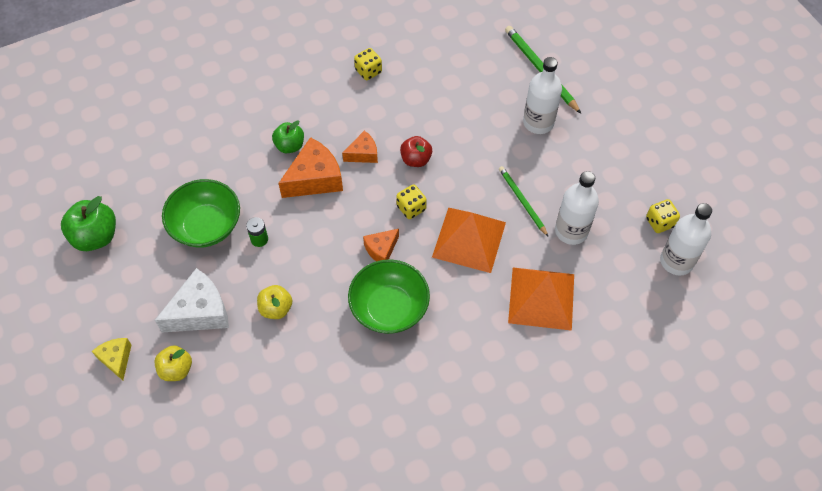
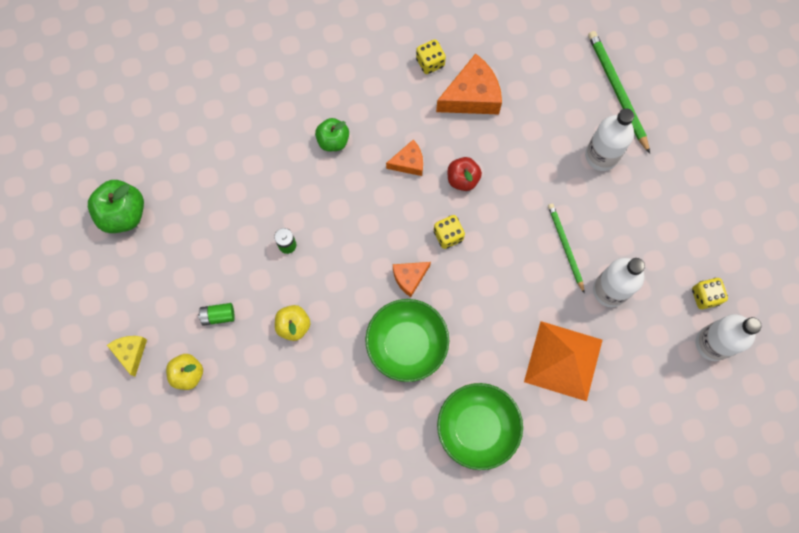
camera: 10 degrees right, 15 degrees up
white cheese [155,268,229,333] -> green battery [198,303,235,326]
green bowl [162,179,240,248] -> green bowl moved to [437,383,523,470]
orange cheese [278,137,343,198] -> orange cheese moved to [436,53,502,114]
orange pyramid [432,207,506,273] -> none

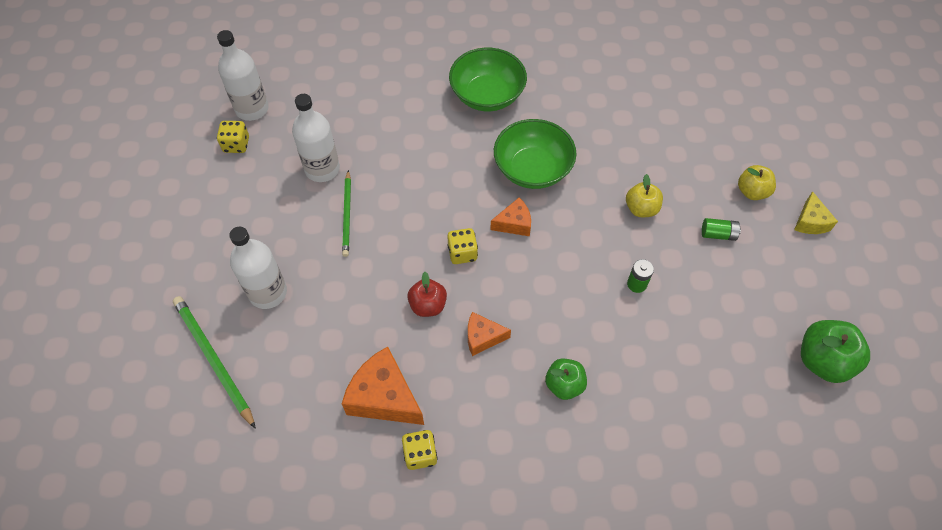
camera: 165 degrees left, 15 degrees down
orange cheese [436,53,502,114] -> orange cheese turned 45 degrees clockwise [342,347,424,425]
orange pyramid [524,321,602,401] -> none
green pencil [588,31,650,154] -> green pencil turned 150 degrees clockwise [173,296,256,429]

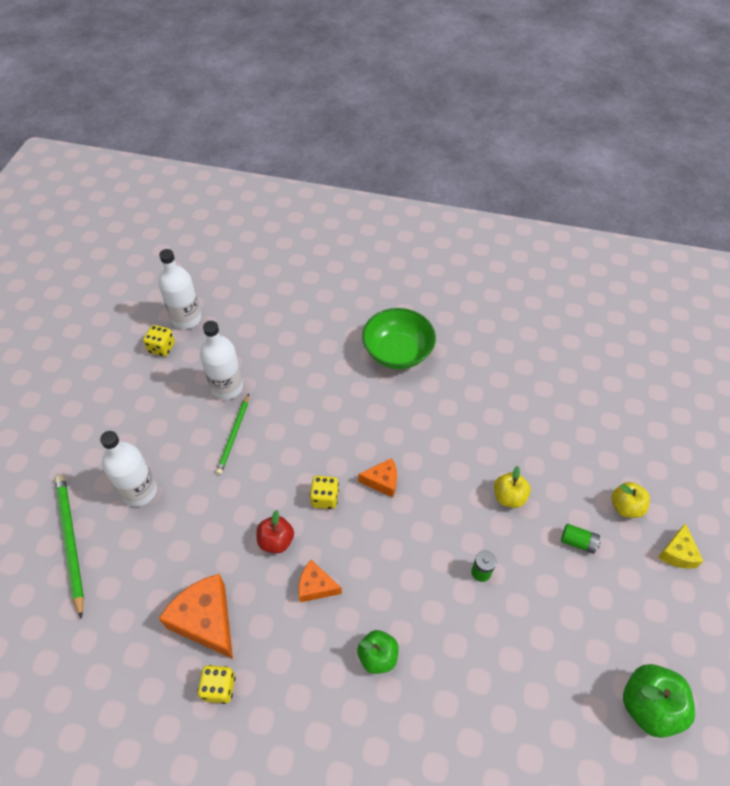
camera: 15 degrees right, 5 degrees down
green bowl [494,119,577,189] -> none

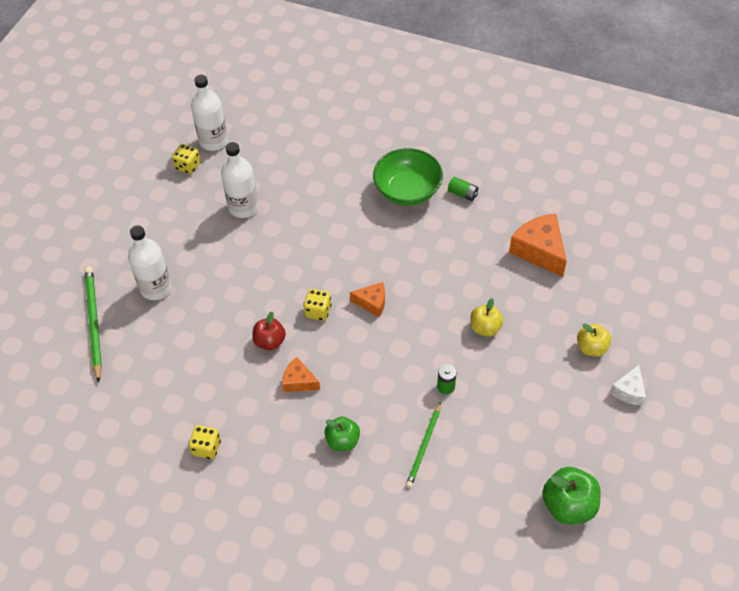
camera: 10 degrees right, 0 degrees up
orange cheese [159,574,233,659] -> orange cheese moved to [509,213,567,277]
green pencil [216,394,249,475] -> green pencil moved to [406,402,441,488]
green battery [561,523,600,554] -> green battery moved to [448,177,478,201]
yellow cheese [658,523,704,569] -> white cheese [610,365,646,405]

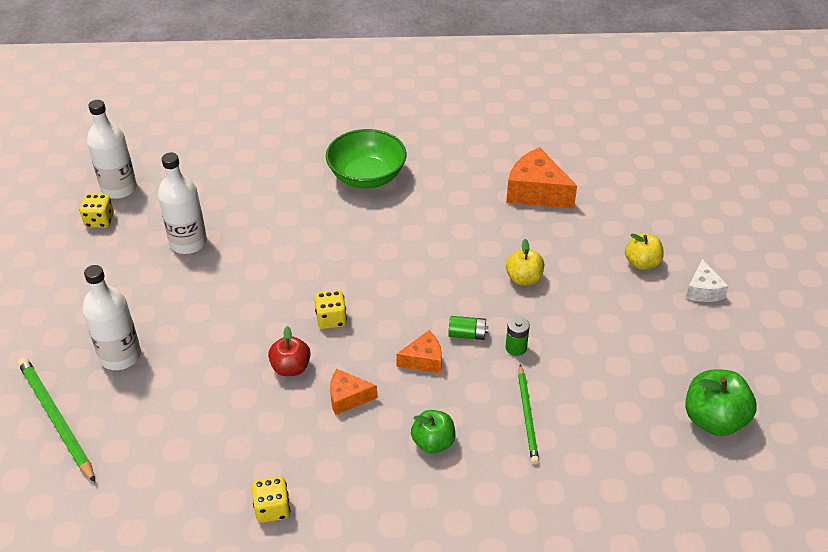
camera: 25 degrees left, 10 degrees down
orange cheese [350,282,385,317] -> orange cheese moved to [396,330,442,373]
green battery [448,177,478,201] -> green battery moved to [448,316,488,340]

